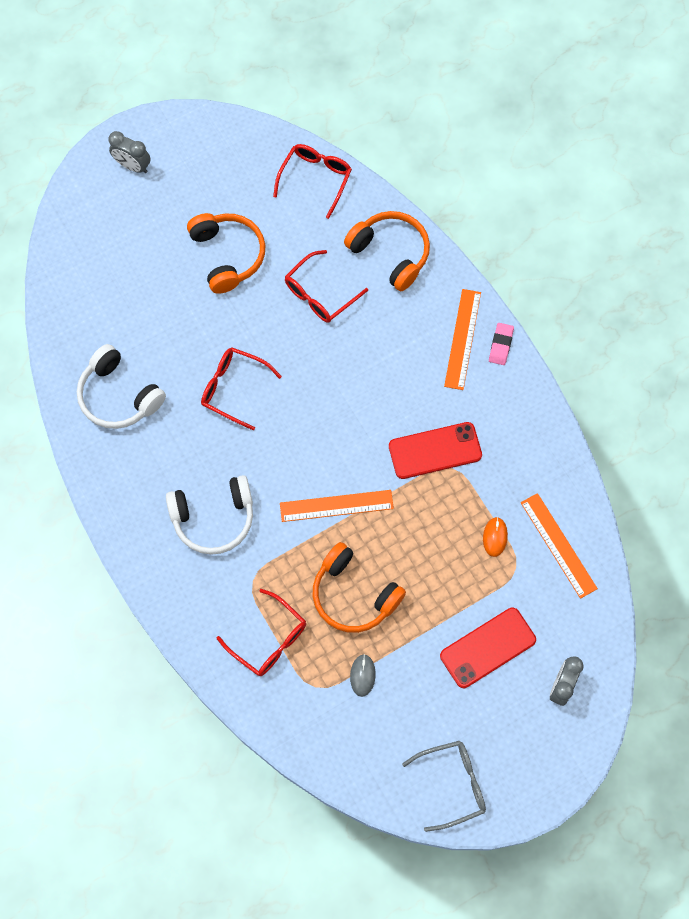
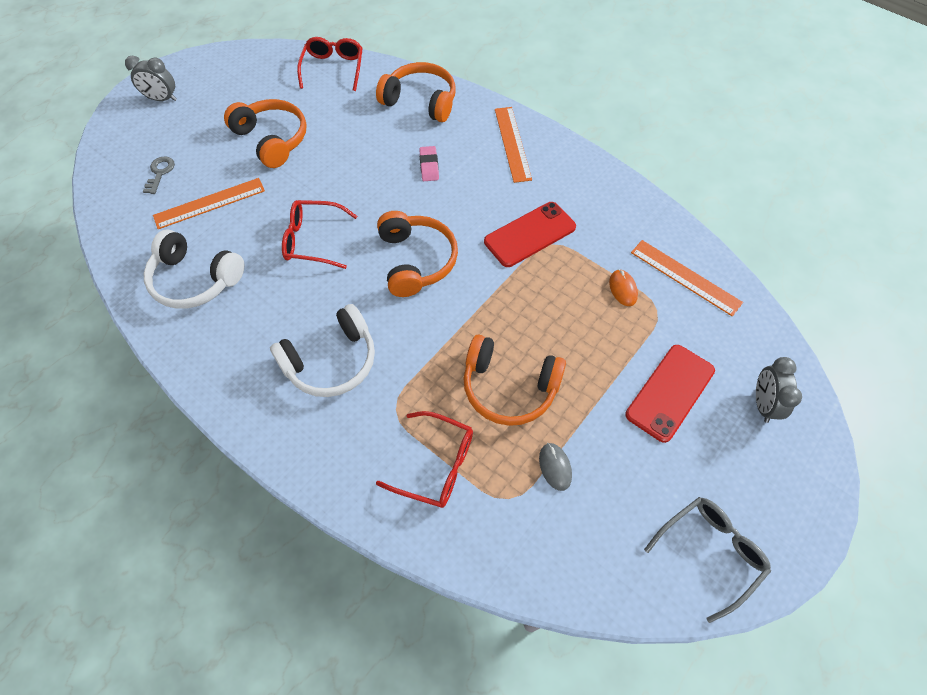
camera: 20 degrees left, 10 degrees down
orange ruler [280,490,394,522] -> orange ruler moved to [153,178,265,229]
red glasses [285,250,368,323] -> none
pink eraser [489,323,514,365] -> pink eraser moved to [419,146,439,181]
none -> grey key [143,156,175,194]
none -> orange headphones [377,211,458,297]

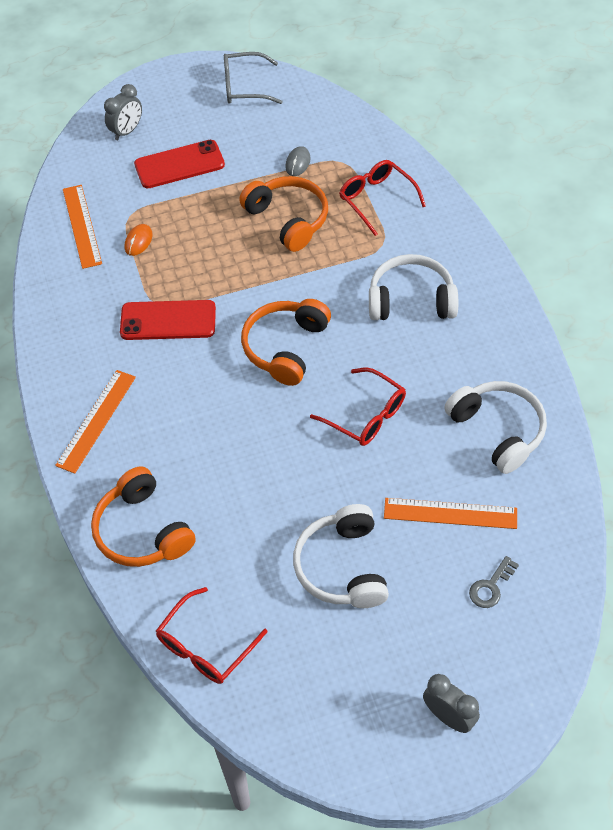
camera: 145 degrees left, 5 degrees down
orange headphones [224,99,307,168] -> white headphones [293,504,389,608]
pink eraser [419,146,439,181] -> none

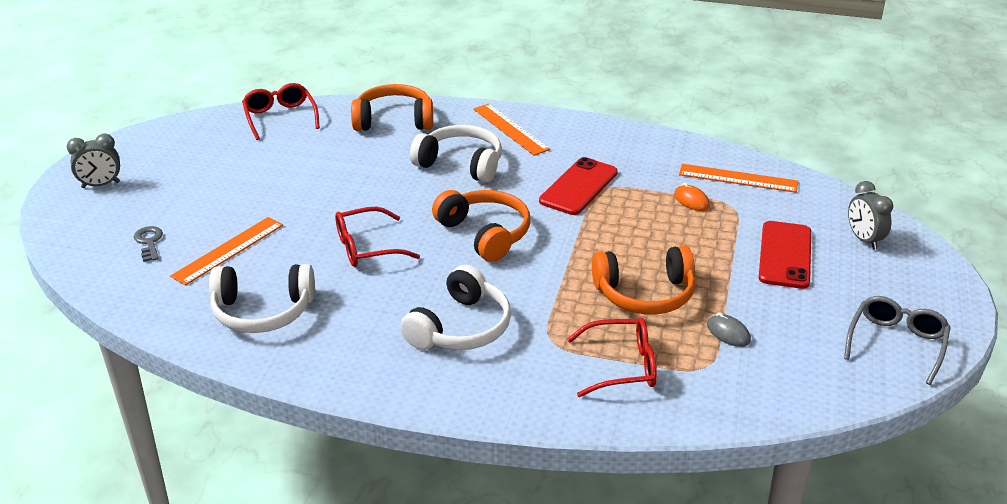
camera: 120 degrees right, 20 degrees down
white headphones [293,504,389,608] -> white headphones moved to [410,125,502,183]

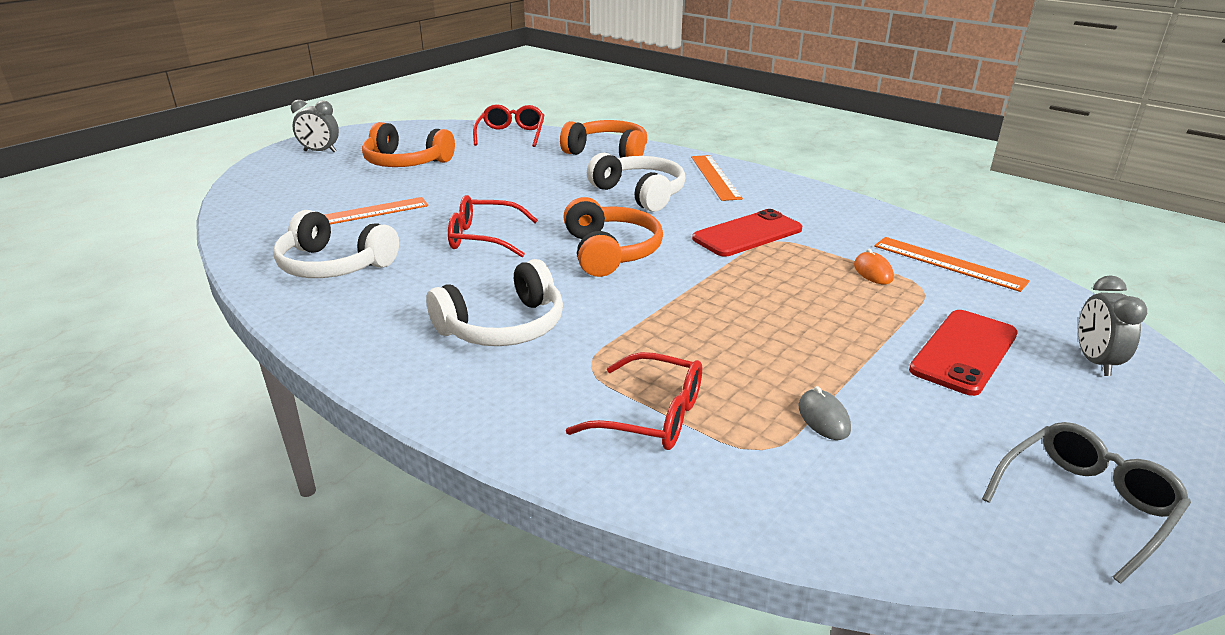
camera: 25 degrees right, 5 degrees down
grey key [134,226,163,262] -> none
orange headphones [592,246,695,314] -> orange headphones moved to [362,122,455,167]

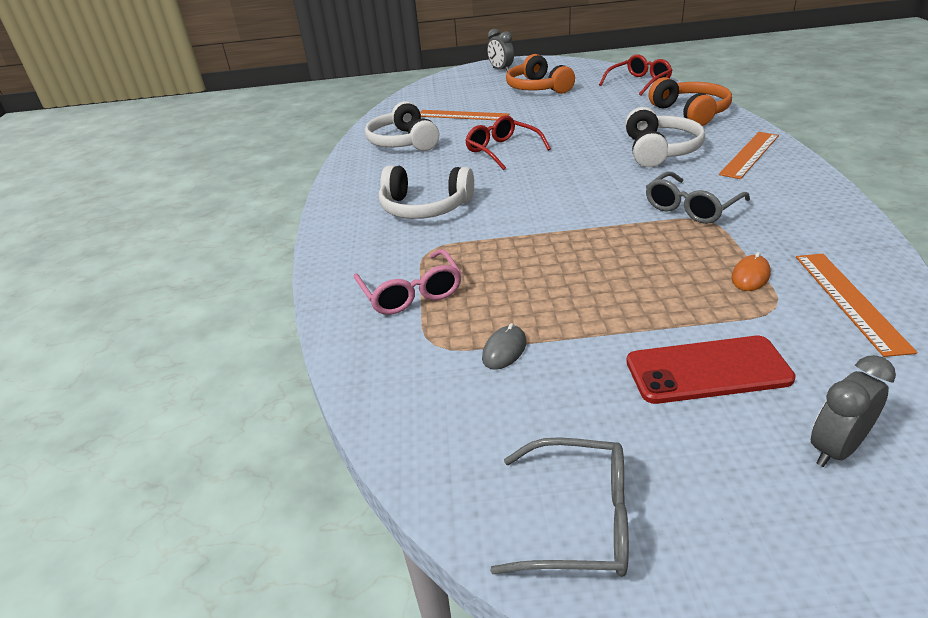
camera: 50 degrees right, 5 degrees up
orange headphones [563,197,663,277] -> none
red glasses [566,352,702,450] -> pink glasses [353,249,462,315]
red phone [692,209,802,257] -> grey glasses [646,172,750,224]

